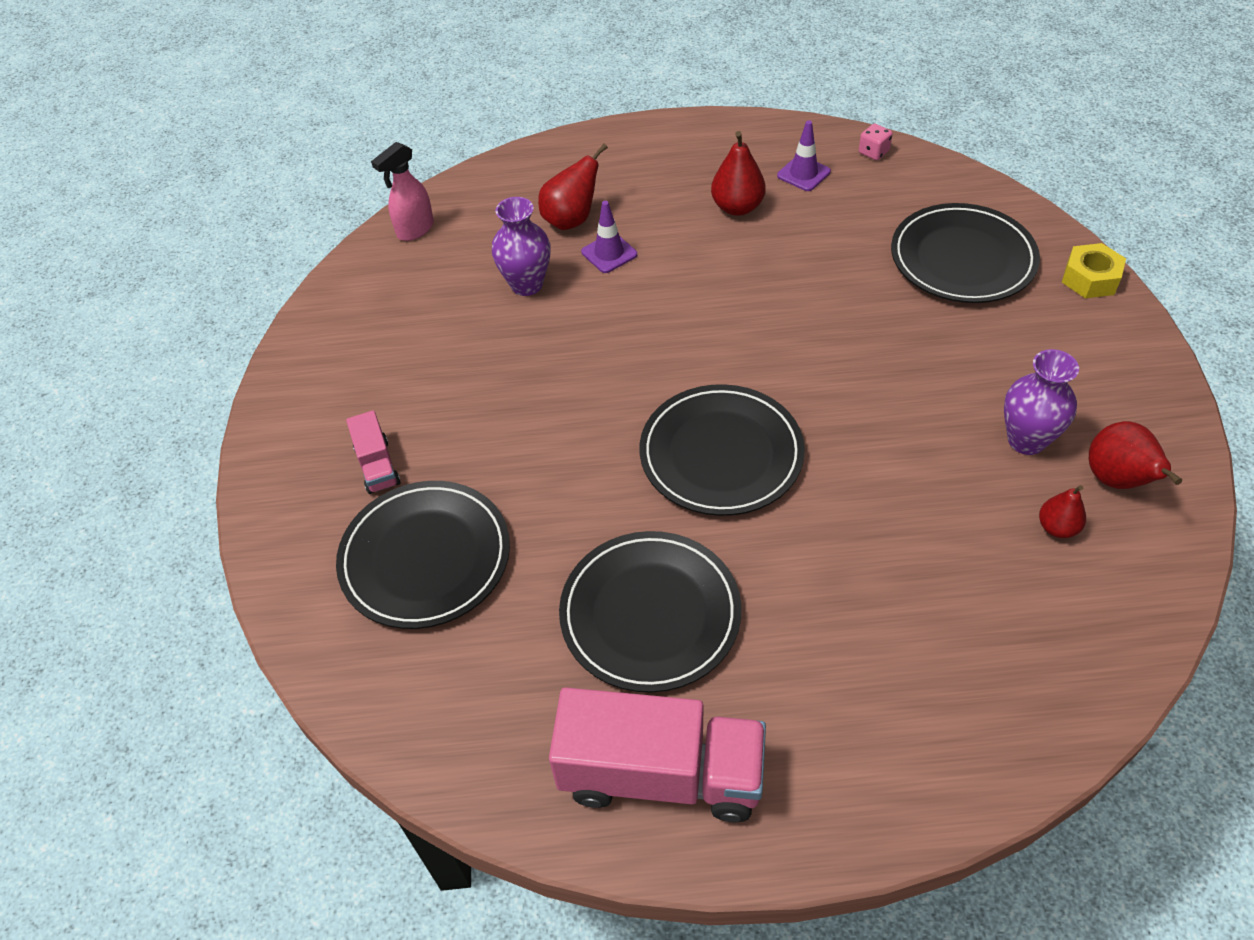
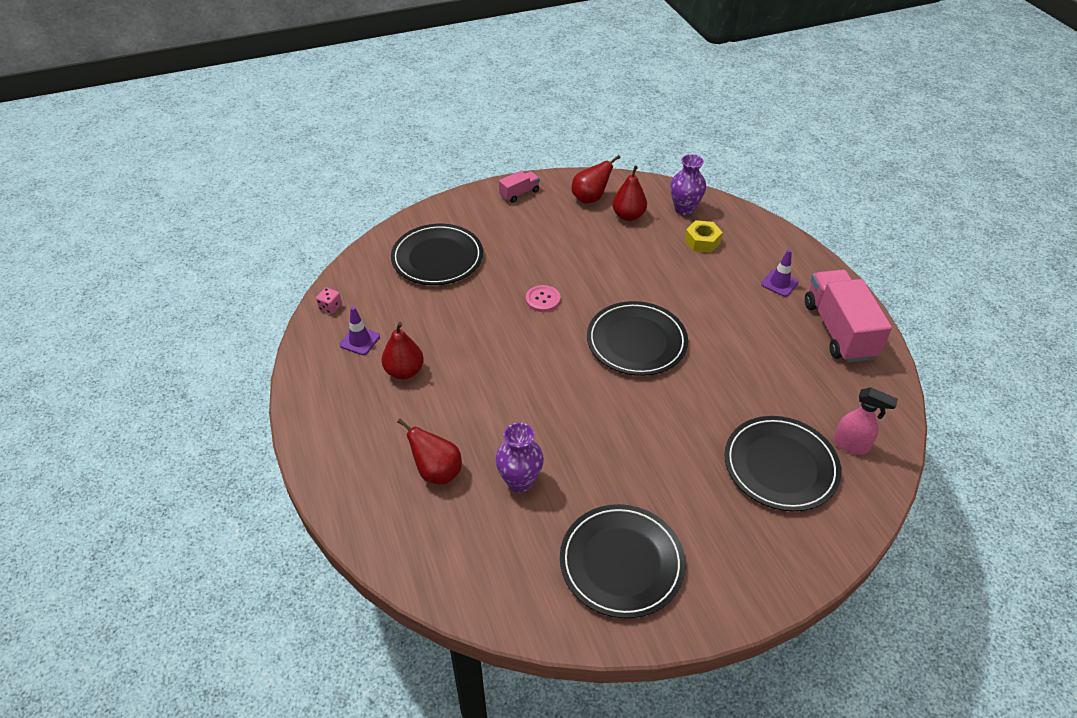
camera: 110 degrees left, 5 degrees down
pink truck [346,410,400,494] -> pink truck moved to [499,171,540,203]
pink spray bottle [371,142,434,241] -> pink spray bottle moved to [833,387,898,454]
black plate [559,531,741,693] -> black plate moved to [560,504,685,618]
purple traffic cone [581,201,637,273] -> purple traffic cone moved to [761,249,799,297]
purple vase [1004,349,1079,455] -> purple vase moved to [671,154,706,216]
red pear [1039,485,1086,538] -> red pear [612,165,647,221], size x1.57
yellow nut [1062,243,1126,298] -> yellow nut moved to [685,220,723,253]
none -> pink button [526,285,560,312]

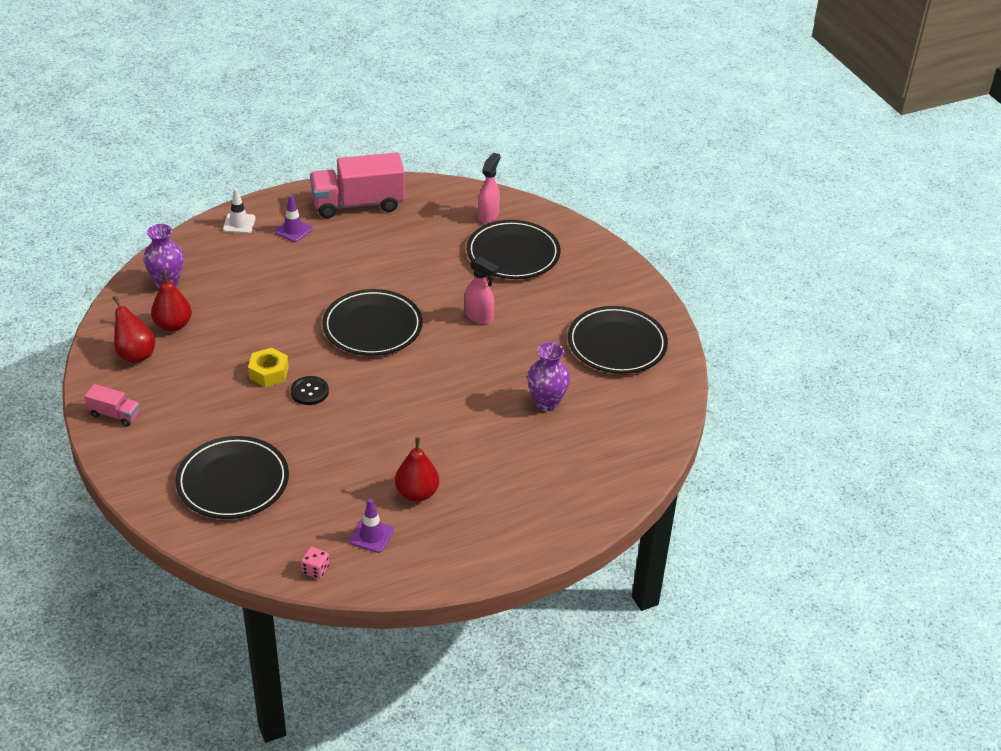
camera: 95 degrees left, 5 degrees down
red pear [397,419,462,484] -> none
pink truck [499,171,540,203] -> pink truck turned 150 degrees clockwise [84,384,140,427]
pink button [526,285,560,312] -> black button [291,376,329,405]
yellow nut [685,220,723,253] -> yellow nut moved to [248,348,289,387]
none -> white traffic cone [223,188,256,233]
none -> pink spray bottle [465,256,499,324]

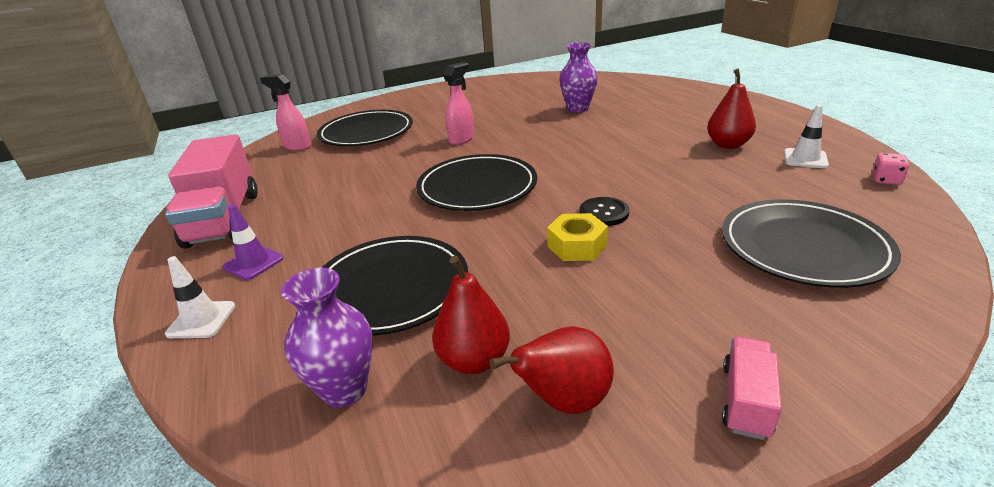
camera: 85 degrees left, 10 degrees down
purple traffic cone [349,499,394,553] -> white traffic cone [784,105,829,168]
black plate [568,306,668,374] -> black plate moved to [322,236,468,336]

